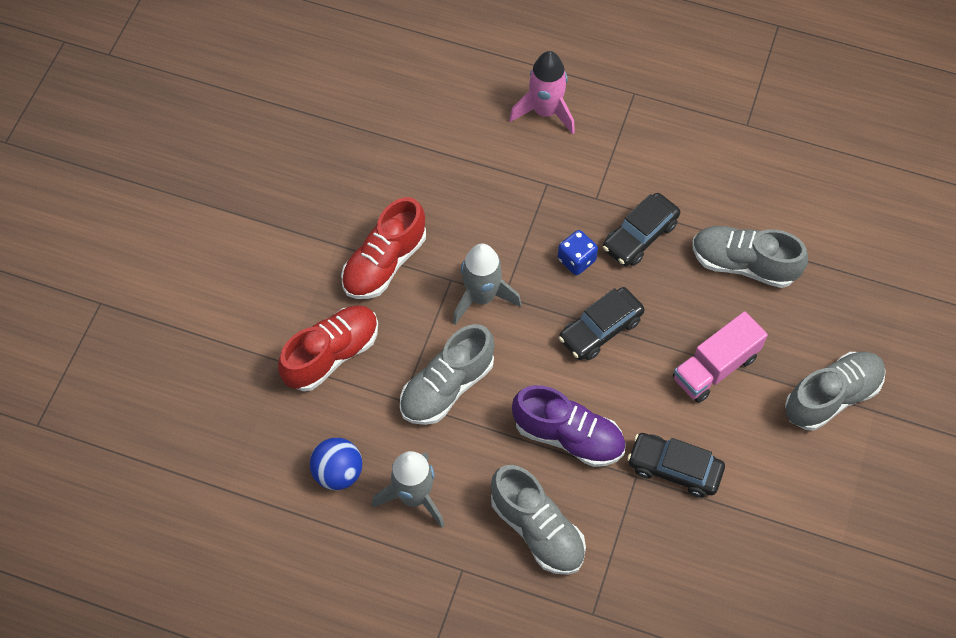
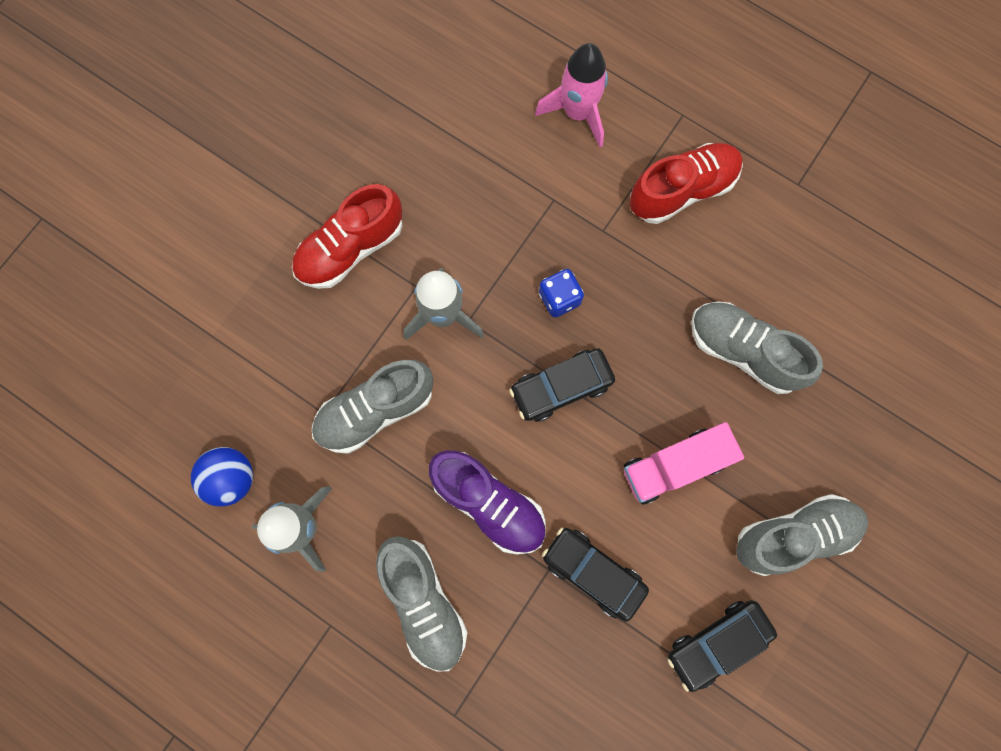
camera: 15 degrees right, 15 degrees up
red shoe [278,305,378,391] -> red shoe moved to [630,143,743,224]
black car [603,193,680,266] -> black car moved to [668,600,777,692]

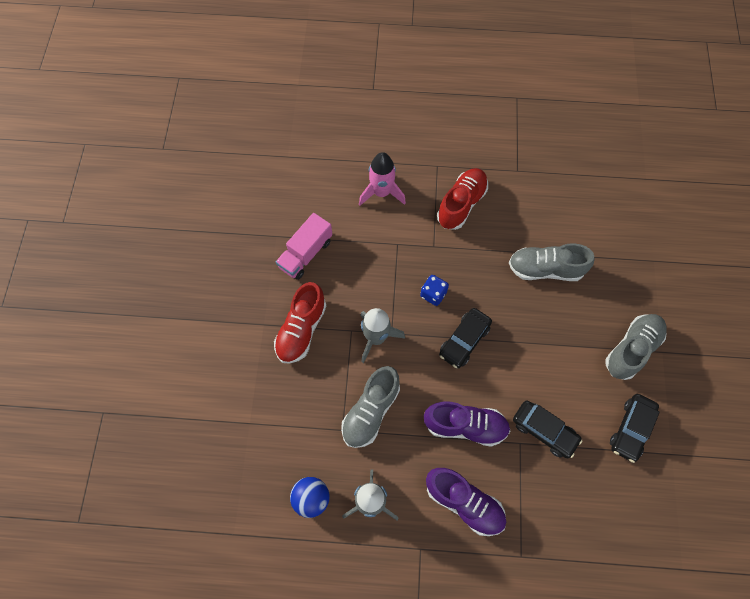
camera: 30 degrees left, 10 degrees down
grey shoe [376,536,467,672] -> purple shoe [426,468,506,536]
black car [542,528,649,622] -> black car turned 150 degrees counterclockwise [513,401,582,458]
pink truck [624,422,744,504] -> pink truck moved to [276,213,333,280]

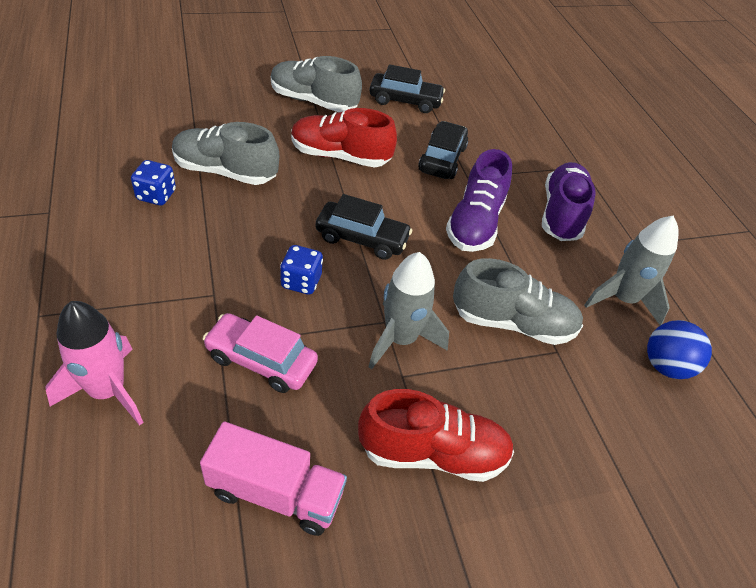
camera: 115 degrees left, 20 degrees down
purple shoe [424,402,510,447] -> purple shoe turned 150 degrees counterclockwise [446,149,512,252]
red shoe [437,168,488,230] -> red shoe moved to [291,108,397,168]
grey shoe [509,243,594,281] -> grey shoe turned 120 degrees clockwise [172,122,279,185]
none -> blue dice [131,160,176,205]
none -> pink car [203,313,318,393]

